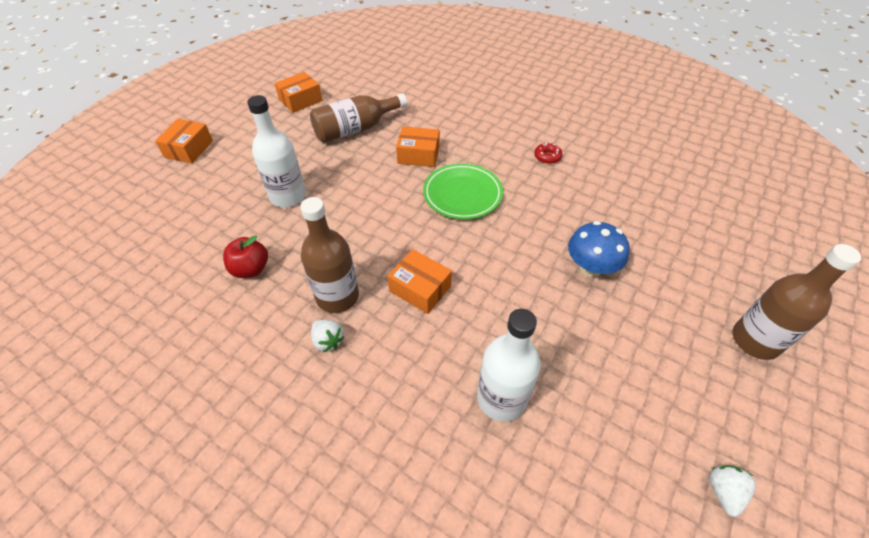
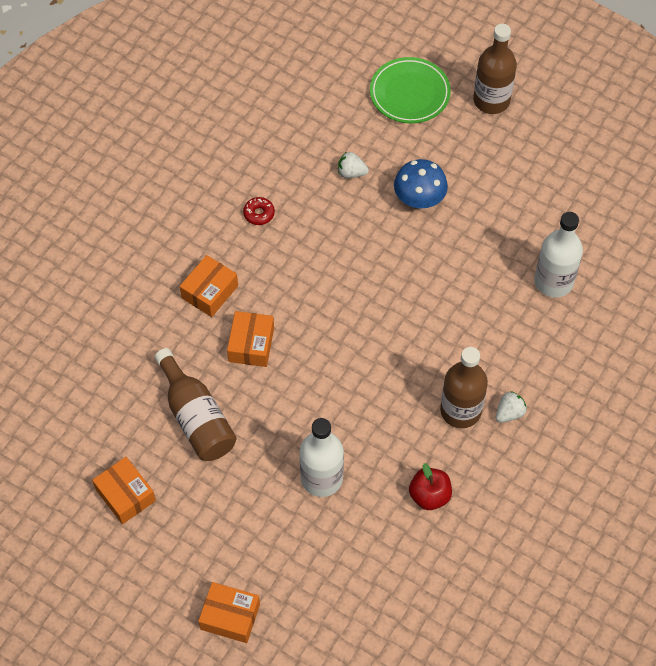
camera: 90 degrees left, 10 degrees up
orange box [387,249,452,314] -> orange box moved to [180,255,238,317]
green plate [423,163,503,219] -> green plate moved to [370,57,451,123]
white strawberry [709,465,756,517] -> white strawberry moved to [338,152,369,178]

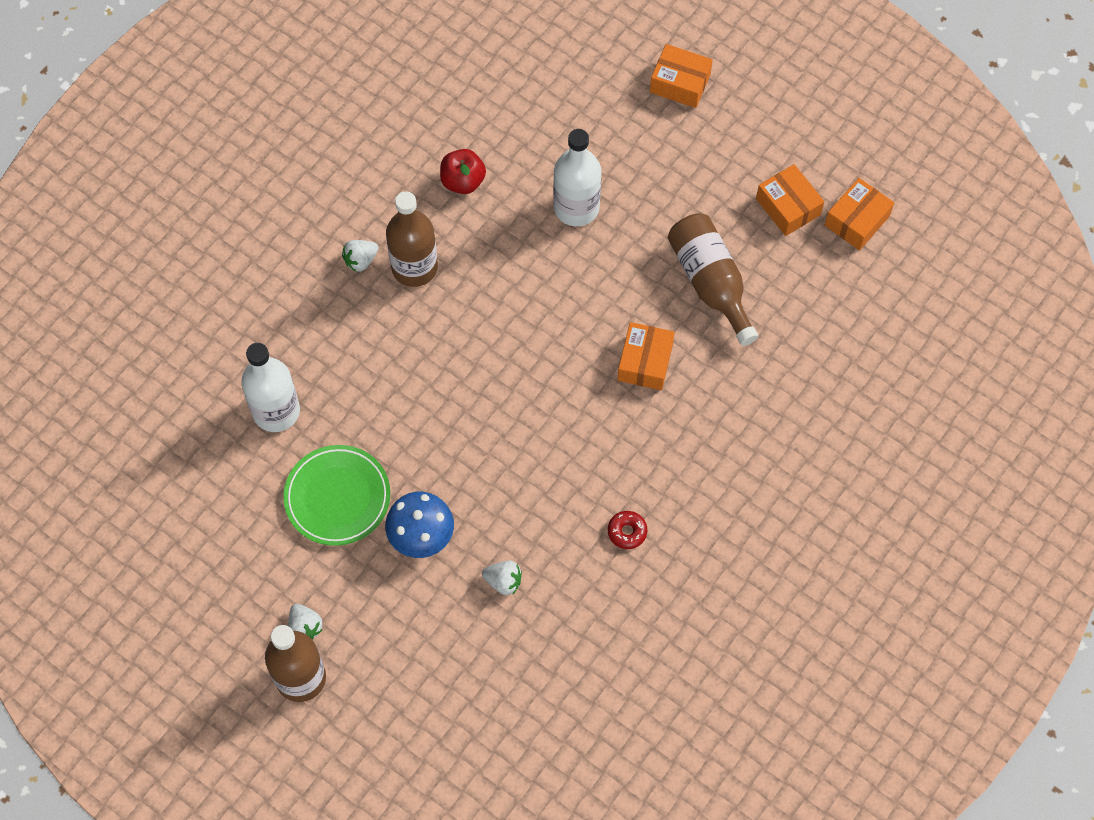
camera: 175 degrees left, 5 degrees up
orange box [180,255,238,317] -> orange box moved to [825,178,894,250]
green plate [370,57,451,123] -> green plate moved to [283,445,390,546]
none -> white strawberry [288,604,323,640]

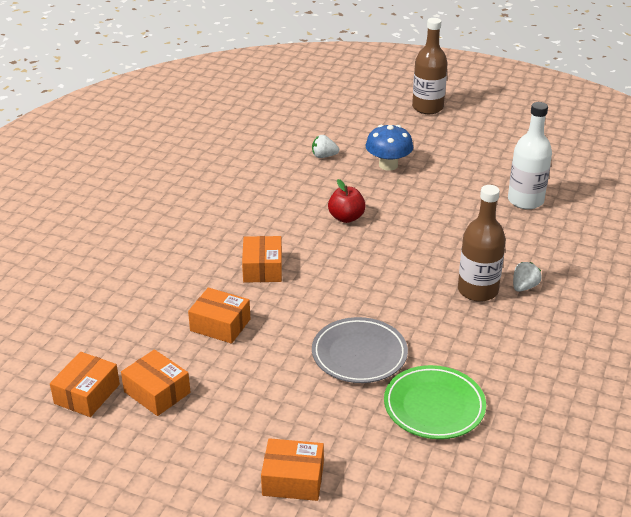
camera: 165 degrees right, 30 degrees down
green plate [283,445,390,546] -> green plate moved to [384,365,486,439]
white strawberry [288,604,323,640] -> none
red apple [440,149,486,194] -> red apple moved to [328,179,366,223]
white bottle [553,129,601,226] -> grey plate [312,317,408,383]
red donut [608,511,647,549] -> none
brown bottle [668,213,759,346] -> orange box [188,288,250,344]

